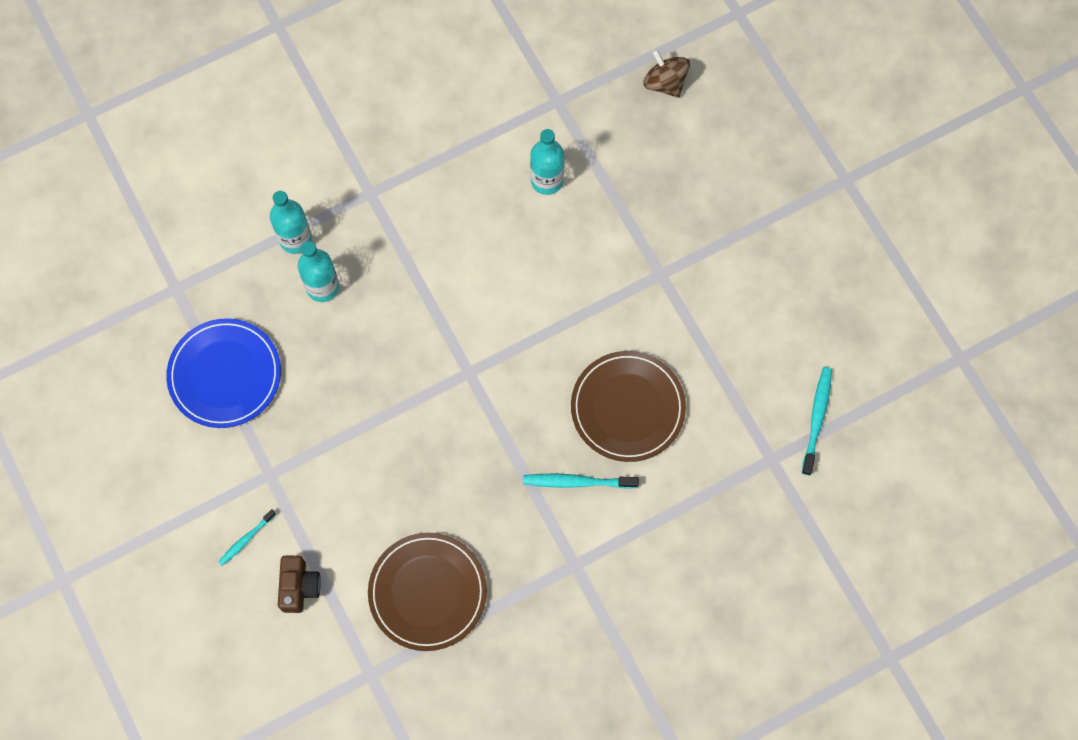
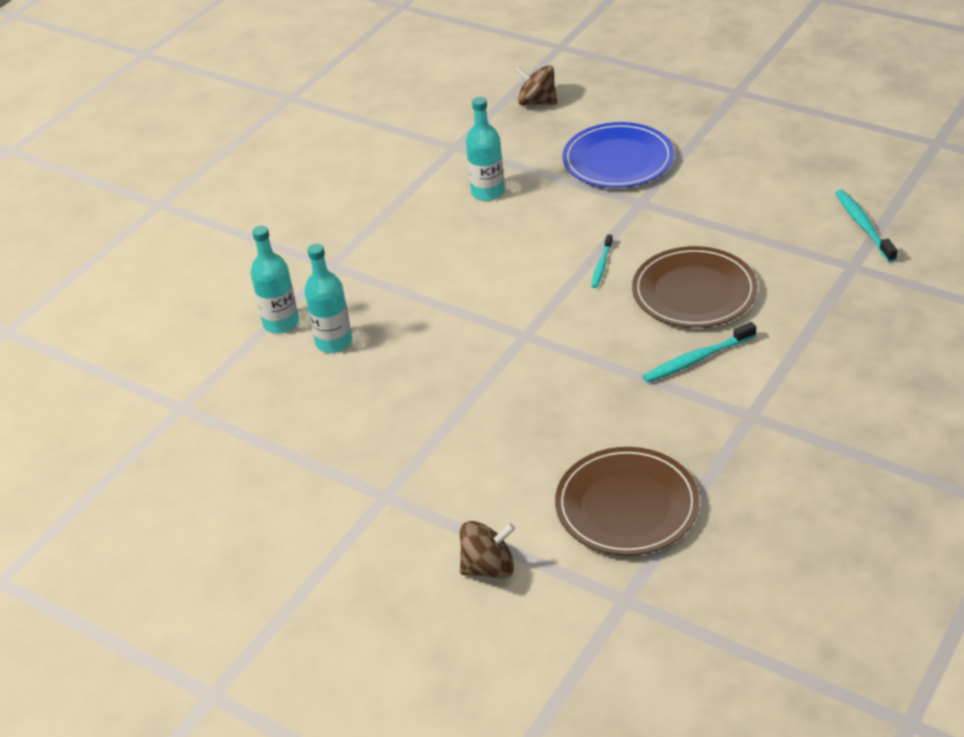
camera: 25 degrees left, 30 degrees down
blue plate [166,318,281,428] -> blue plate moved to [562,122,674,188]
turquoise toothbrush [218,509,276,566] -> turquoise toothbrush moved to [591,234,613,288]
brown camera [278,555,321,613] -> brown spinning top [460,521,515,579]

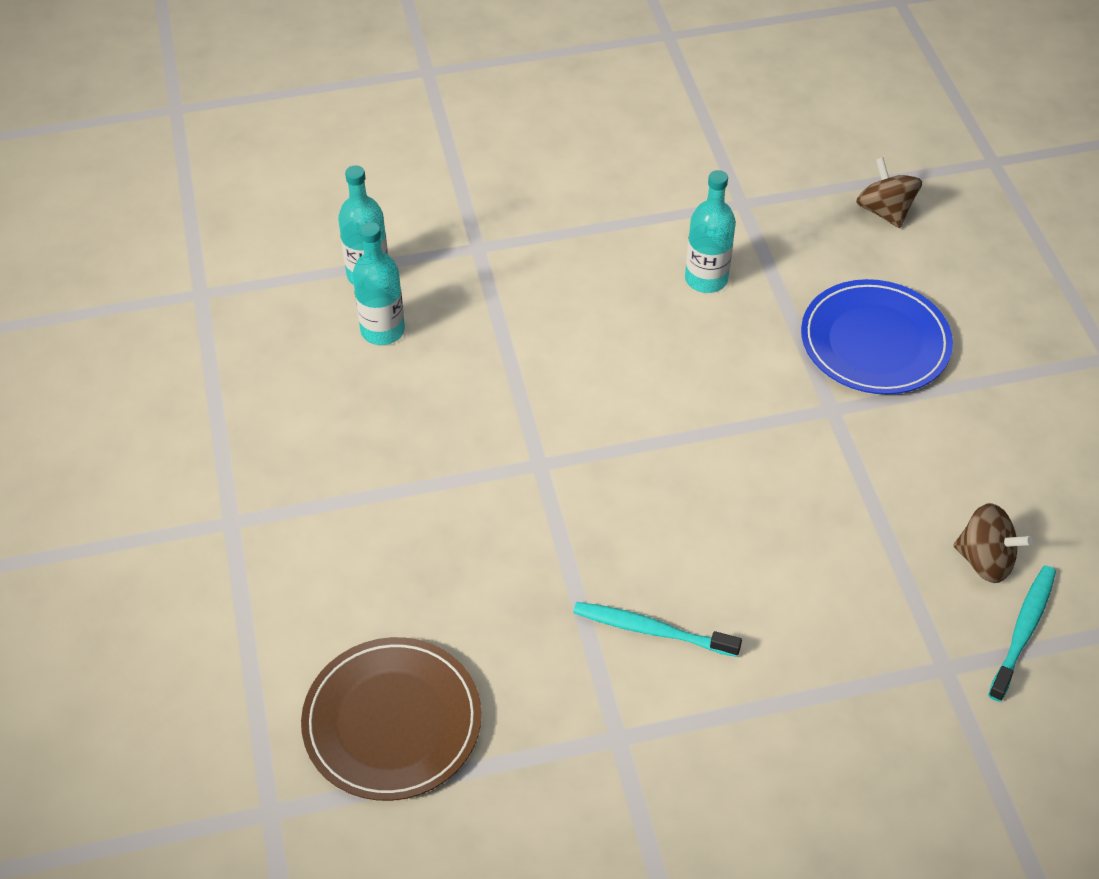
camera: 40 degrees right, 10 degrees up
brown spinning top [460,521,515,579] -> brown spinning top moved to [953,503,1032,583]
turquoise toothbrush [591,234,613,288] -> none
brown plate [632,246,758,328] -> none

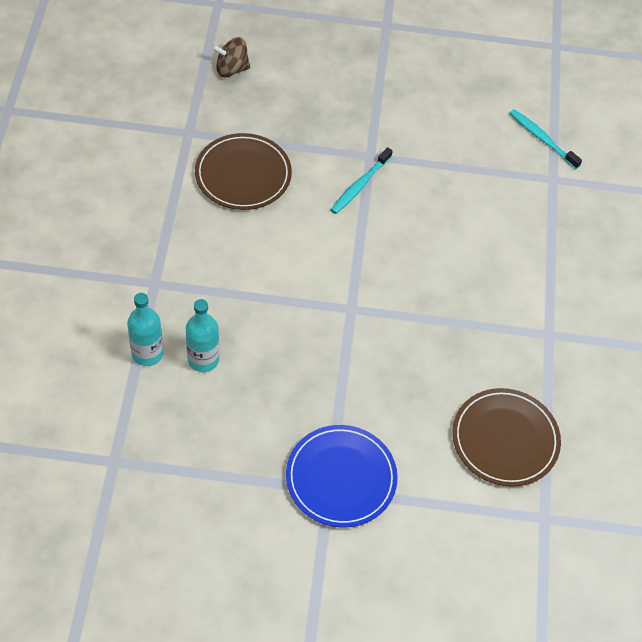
camera: 75 degrees left, 5 degrees up
turquoise toothbrush [573,602,742,657] -> turquoise toothbrush moved to [331,147,393,214]
turquoise bottle [685,170,736,293] -> brown plate [195,133,292,210]
blue plate [801,279,953,394] -> blue plate moved to [286,425,398,528]
brown spinning top [953,503,1032,583] -> none

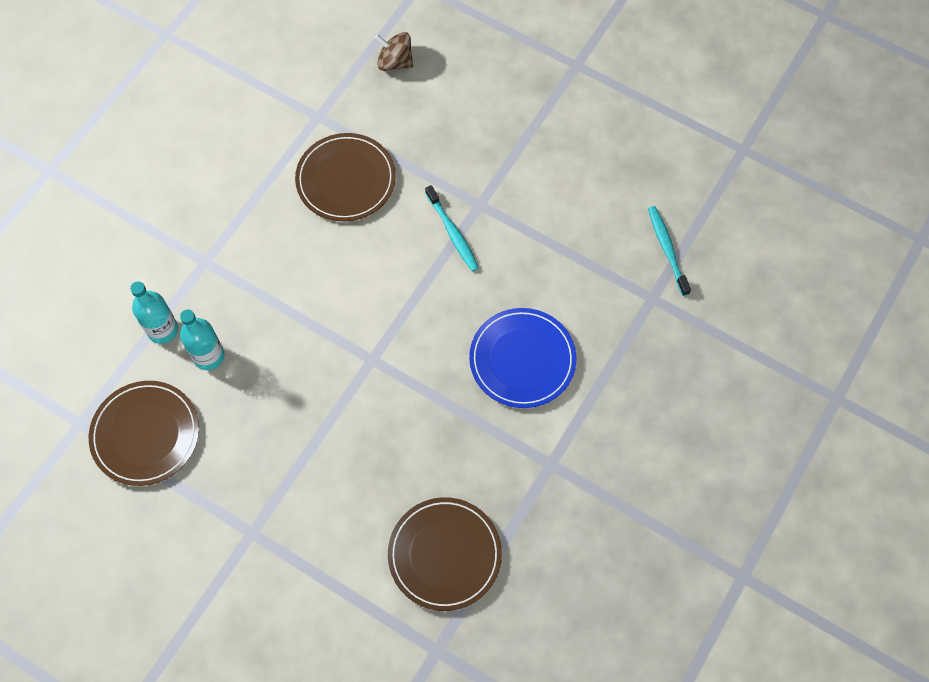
camera: 30 degrees right, 10 degrees up
blue plate [286,425,398,528] -> blue plate moved to [469,308,576,408]
turquoise toothbrush [331,147,393,214] -> turquoise toothbrush turned 90 degrees counterclockwise [425,185,479,272]
none -> brown plate [89,381,199,486]

